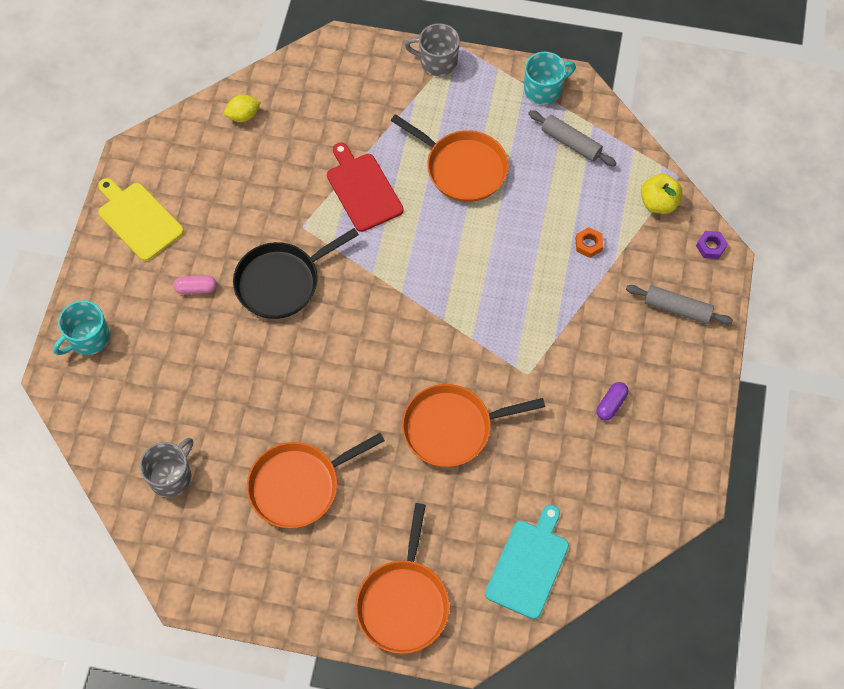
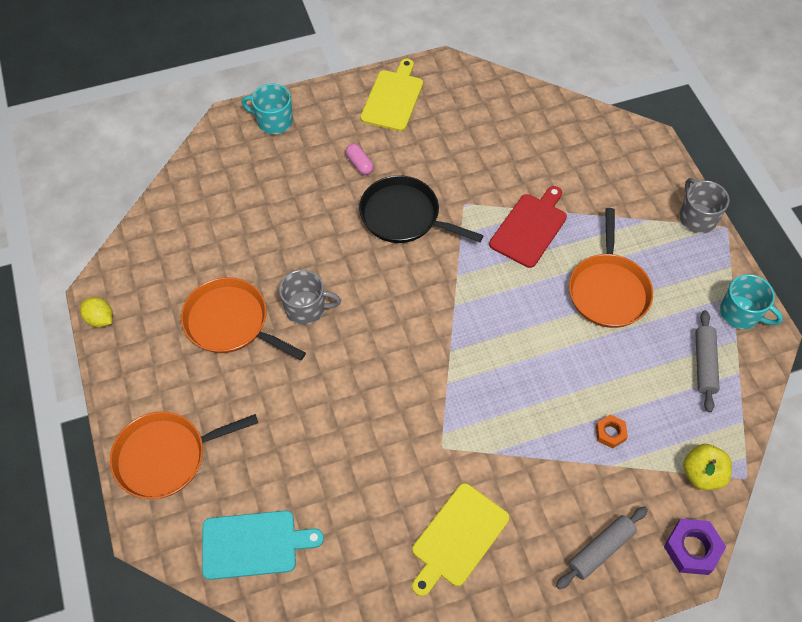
camera: 60 degrees right, 5 degrees down
grey mug [140,438,193,497] -> grey mug moved to [279,270,341,325]
yellow lemon [224,95,261,122] -> yellow lemon moved to [80,297,113,327]
orange pan [402,384,545,467] -> none
purple capsule [597,382,628,421] -> yellow cutting board [412,483,509,596]
grey rolling pin [626,285,733,325] -> grey rolling pin turned 60 degrees clockwise [556,506,648,589]
purple nut [696,231,728,259] -> purple nut [664,519,726,575], size x1.64

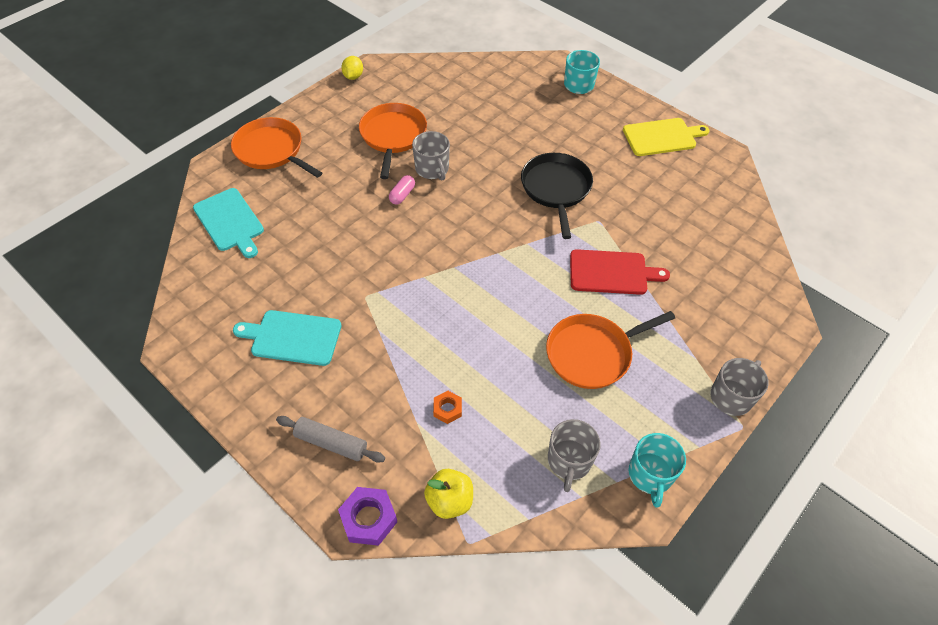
camera: 60 degrees right, 5 degrees down
pink capsule [345,144,374,175] -> pink capsule moved to [389,175,415,205]
yellow cutting board [412,483,509,596] -> turquoise cutting board [233,310,341,366]
grey rolling pin [695,310,720,412] -> grey mug [548,419,600,492]

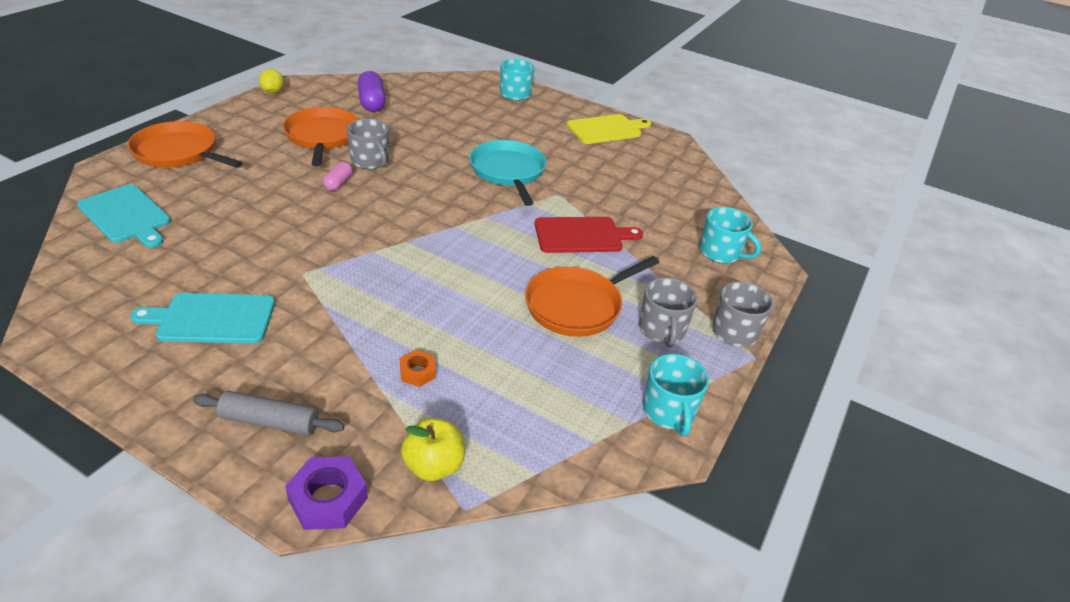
camera: 15 degrees left, 15 degrees down
black pan [521,153,593,239] -> turquoise pan [469,140,546,206]
grey mug [548,419,600,492] -> grey mug moved to [639,278,698,347]
none -> purple capsule [358,71,386,112]
none -> turquoise mug [700,207,761,263]

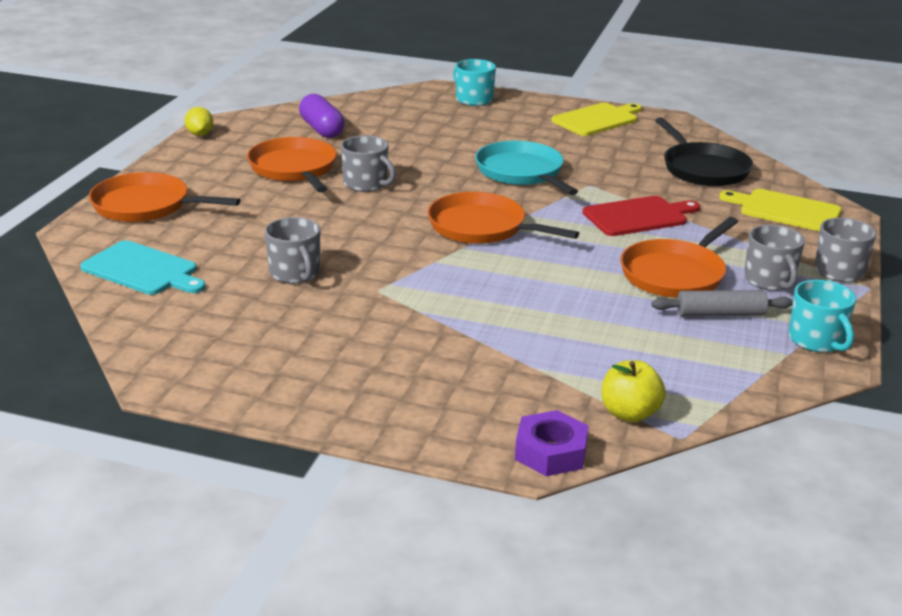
camera: 10 degrees left, 10 degrees down
turquoise cutting board [130,293,275,343] -> none
grey rolling pin [193,391,345,435] -> grey rolling pin moved to [651,290,793,317]
pink capsule [323,162,352,191] -> none
orange nut [400,350,436,387] -> none
turquoise mug [700,207,761,263] -> yellow cutting board [719,189,842,231]
none -> grey mug [265,217,320,284]
none -> orange pan [428,192,579,244]
none -> black pan [655,117,753,186]

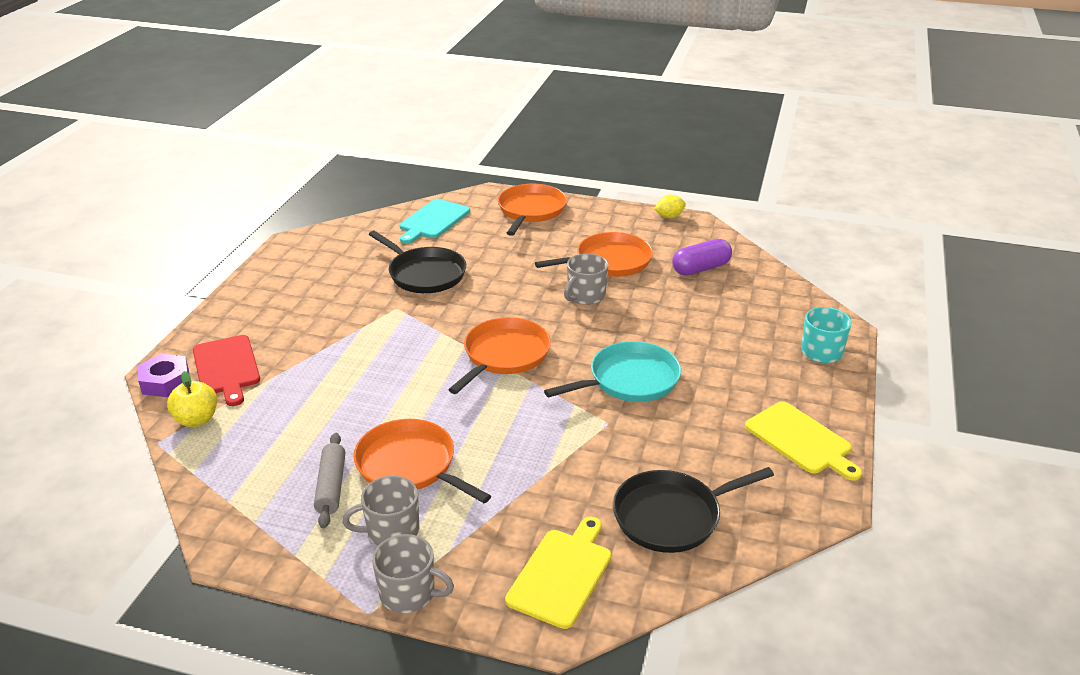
camera: 90 degrees right, 5 degrees up
grey mug [265,217,320,284] -> black pan [369,231,466,293]
red cutting board [583,196,700,236] -> red cutting board moved to [193,335,260,406]
turquoise mug [789,280,856,352] -> none

